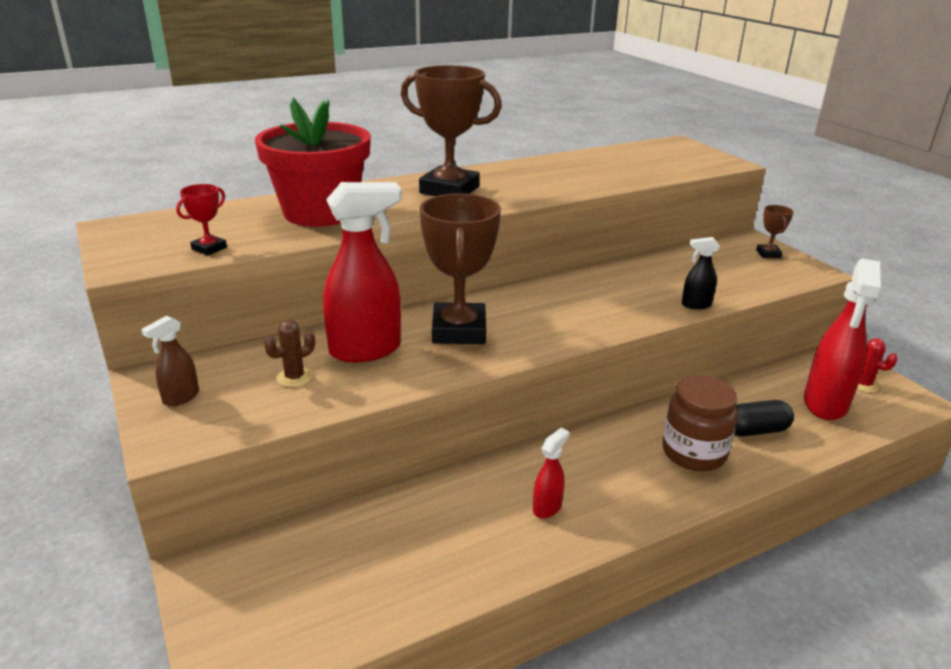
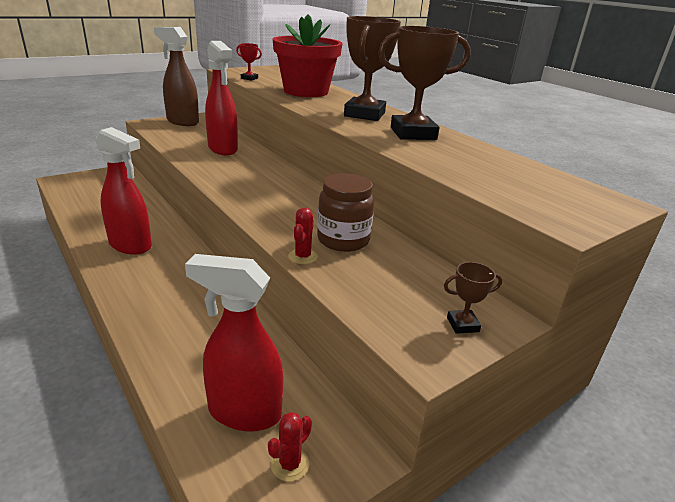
camera: 80 degrees right, 0 degrees up
brown spray bottle [141,316,199,406] -> brown spray bottle [154,27,199,126], size x2.11
brown cactus [264,320,315,387] -> none
brown trophy [420,193,501,344] -> brown trophy moved to [378,26,471,140]
red spray bottle [533,428,569,518] -> red spray bottle [95,127,152,255], size x2.11
brown jar [662,376,738,471] -> brown jar moved to [317,173,374,252]
black spray bottle [682,237,720,309] -> red cactus [288,207,318,264]
black capsule [734,400,794,436] -> none

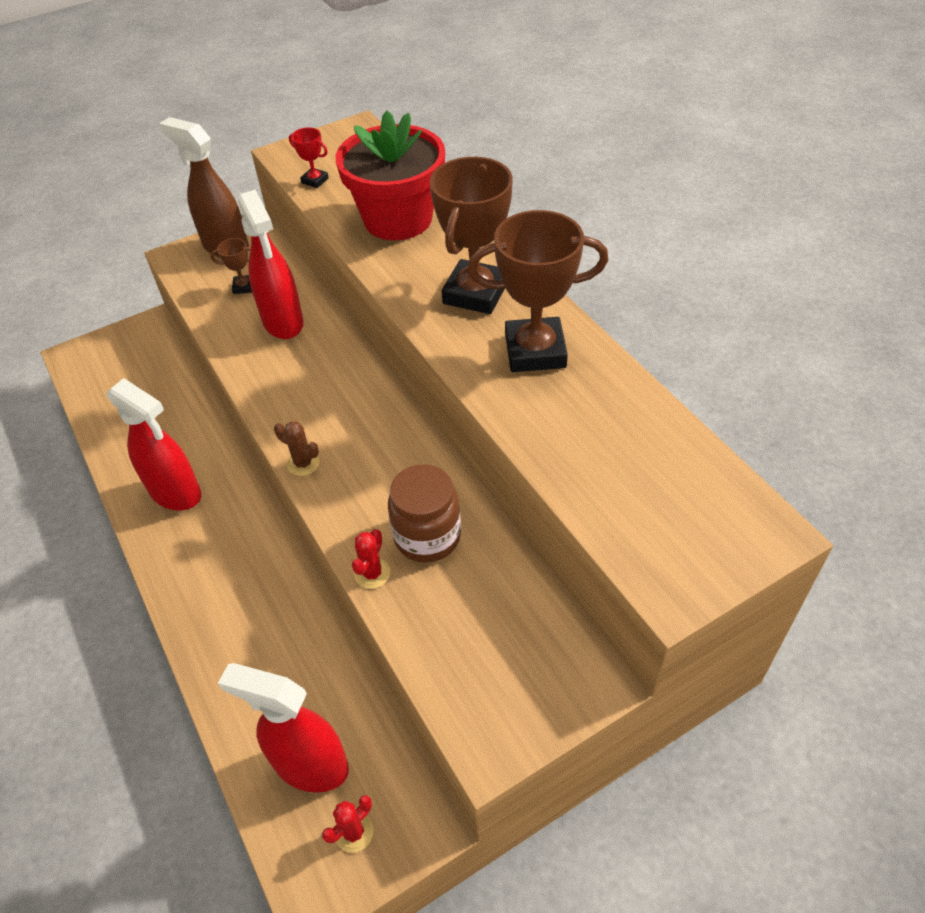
camera: 10 degrees right, 20 degrees up
brown trophy [444,262,502,334] -> brown trophy moved to [211,238,252,294]
none -> brown cactus [274,421,319,476]

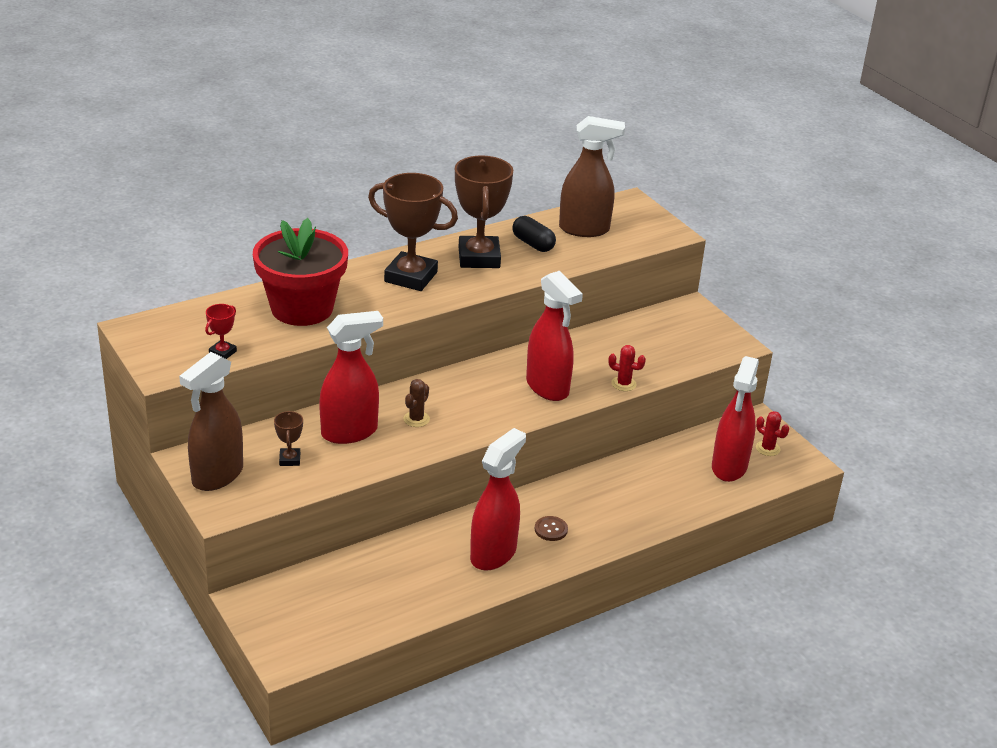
camera: 95 degrees left, 15 degrees down
brown cactus [274,421,319,476] -> brown cactus moved to [403,379,430,427]
brown jar [388,464,461,563] -> none
none -> black capsule [512,216,556,252]
none -> red spray bottle [526,271,583,401]
none -> brown button [535,516,568,541]
none -> brown spray bottle [559,116,625,237]

